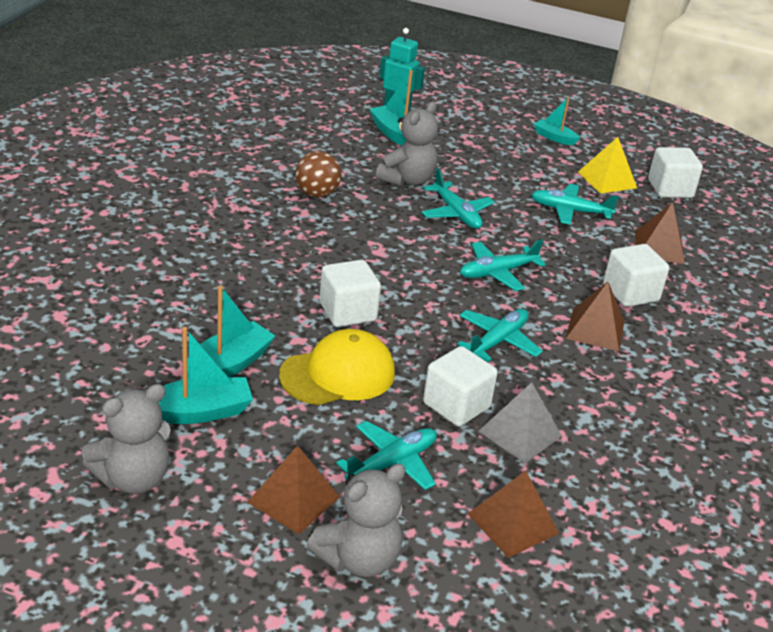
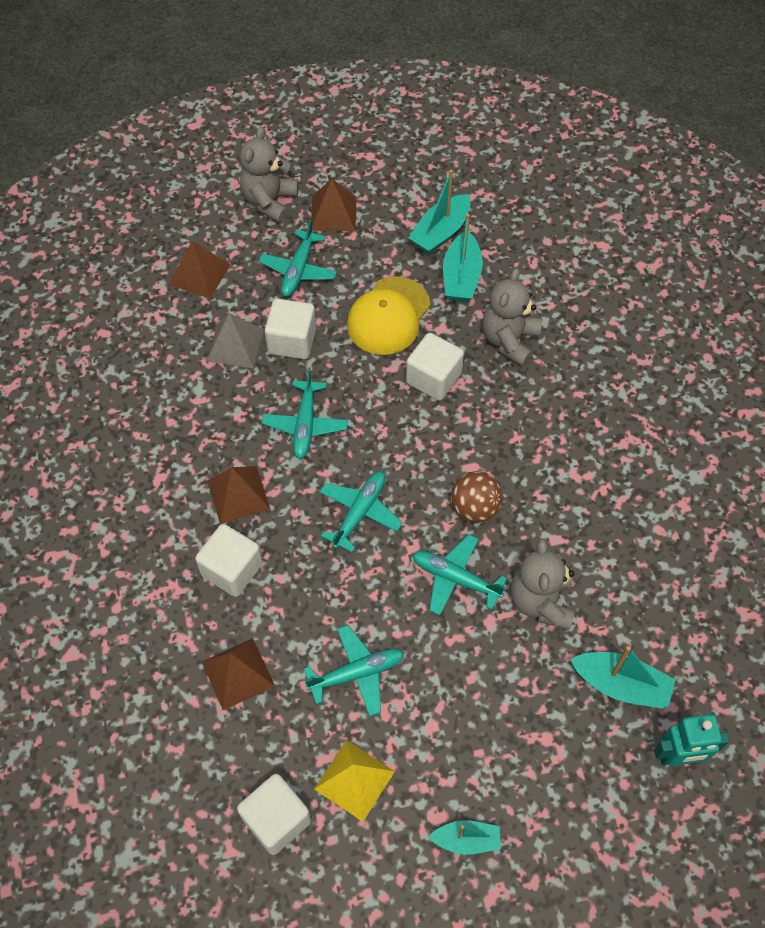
camera: 150 degrees right, 25 degrees up
grey teddy bear [81,384,171,494] -> grey teddy bear moved to [482,268,542,367]
brown ball [295,151,341,197] -> brown ball moved to [451,471,503,523]

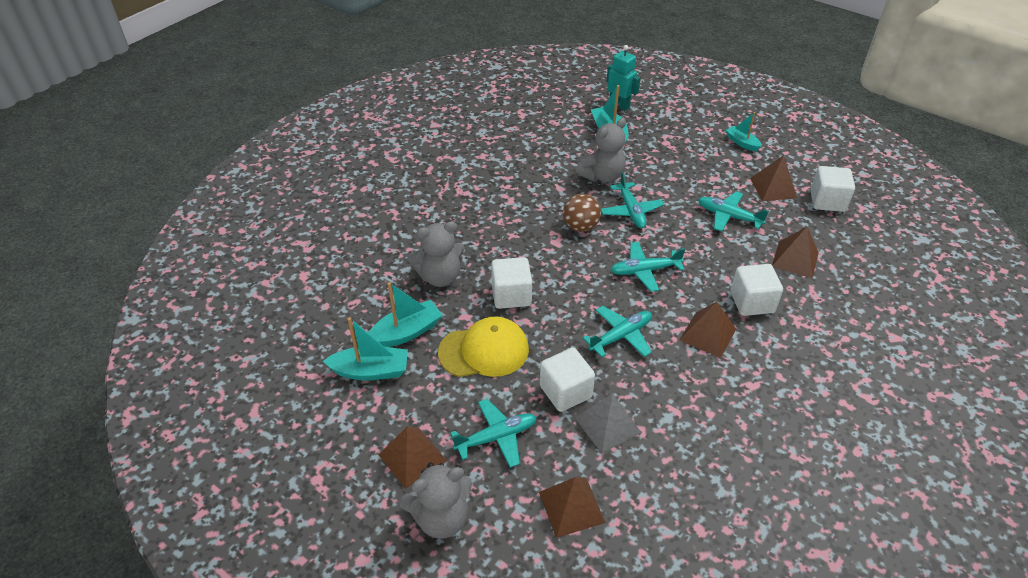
camera: 130 degrees left, 15 degrees down
yellow pyramid [314,740,395,822] -> brown pyramid [750,155,797,201]

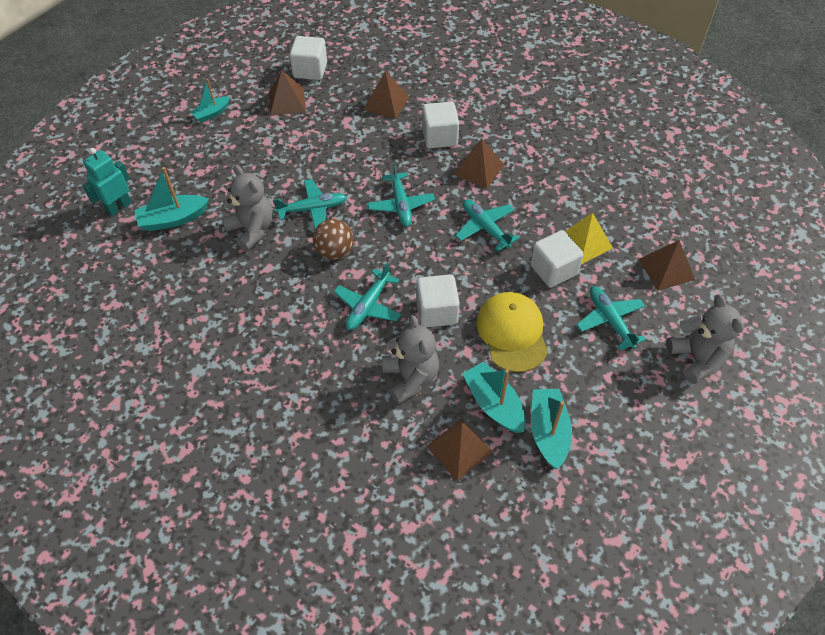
camera: 90 degrees left, 10 degrees up
brown pyramid [378,426,447,489] -> brown pyramid moved to [426,419,493,481]
grey pyramid [575,393,642,453] -> yellow pyramid [565,213,613,264]
turquoise plane [698,191,769,232] -> turquoise plane moved to [334,263,401,330]

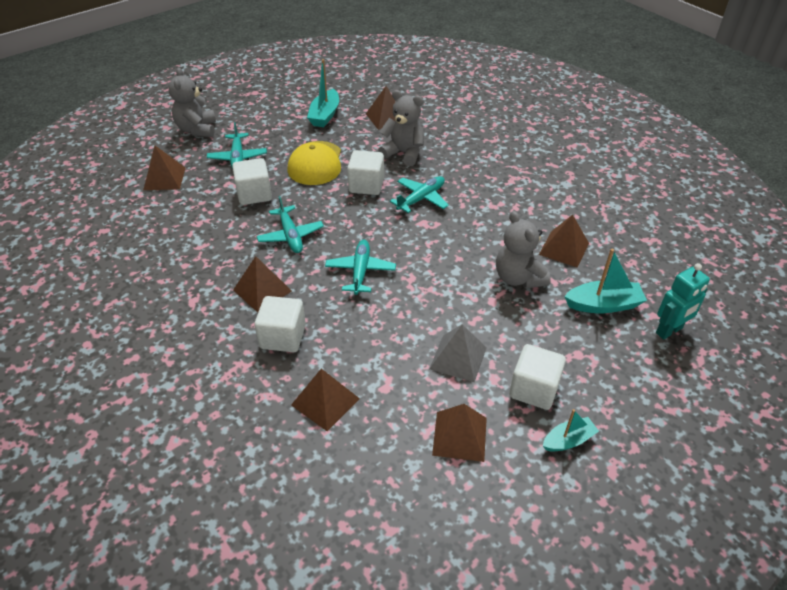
camera: 165 degrees left, 10 degrees down
turquoise plane [273,179,347,229] -> none
white cube [289,36,327,80] -> white cube moved to [509,344,566,410]
brown ball [313,219,354,260] -> none
grey teddy bear [382,315,439,404] -> grey teddy bear turned 120 degrees clockwise [378,90,425,166]
turquoise boat [463,361,526,433] -> none
yellow pyramid [565,213,613,264] -> none
none -> grey pyramid [429,324,487,382]
none -> brown pyramid [539,215,589,268]

